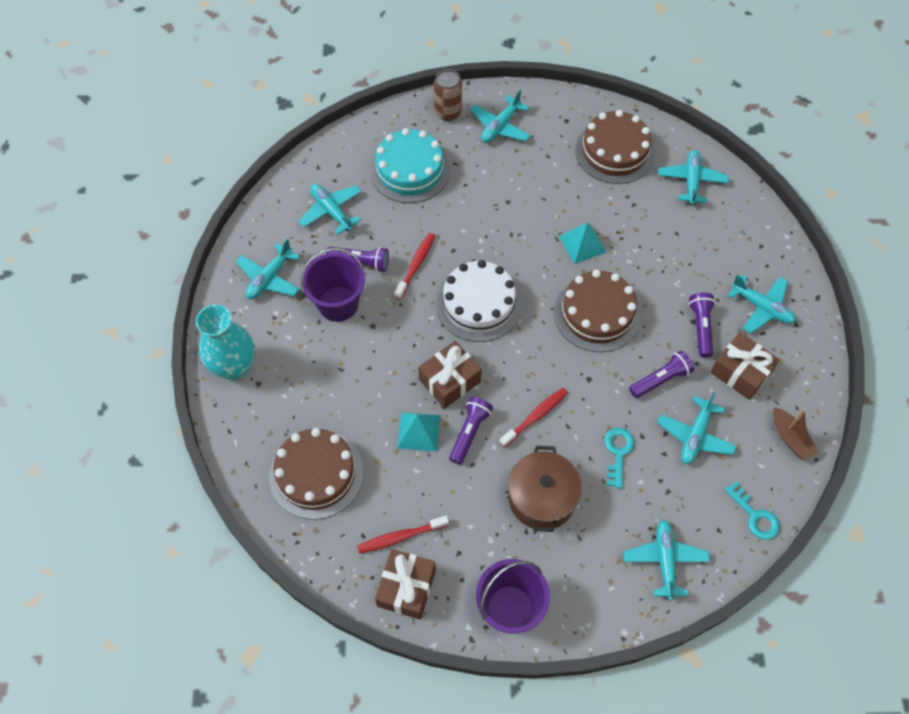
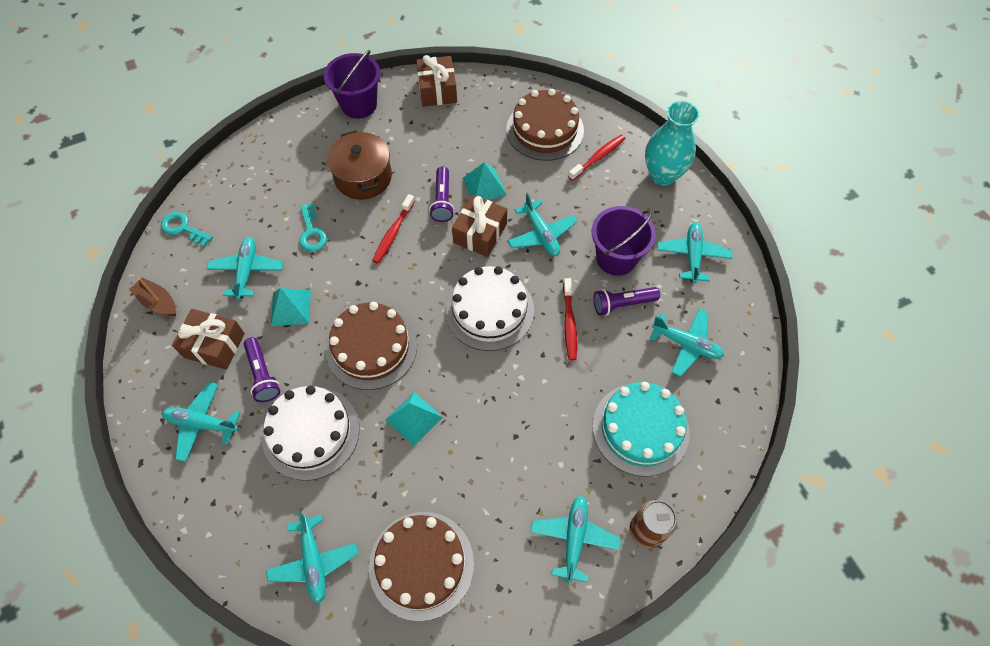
camera: 155 degrees right, 0 degrees up
red toothbrush [357,516,449,554] -> red toothbrush moved to [568,135,626,181]
turquoise plane [624,519,710,600] -> turquoise plane moved to [508,193,577,256]
purple flashlight [629,351,694,398] -> turquoise pyramid [271,288,311,326]
none -> white cake [262,385,359,481]

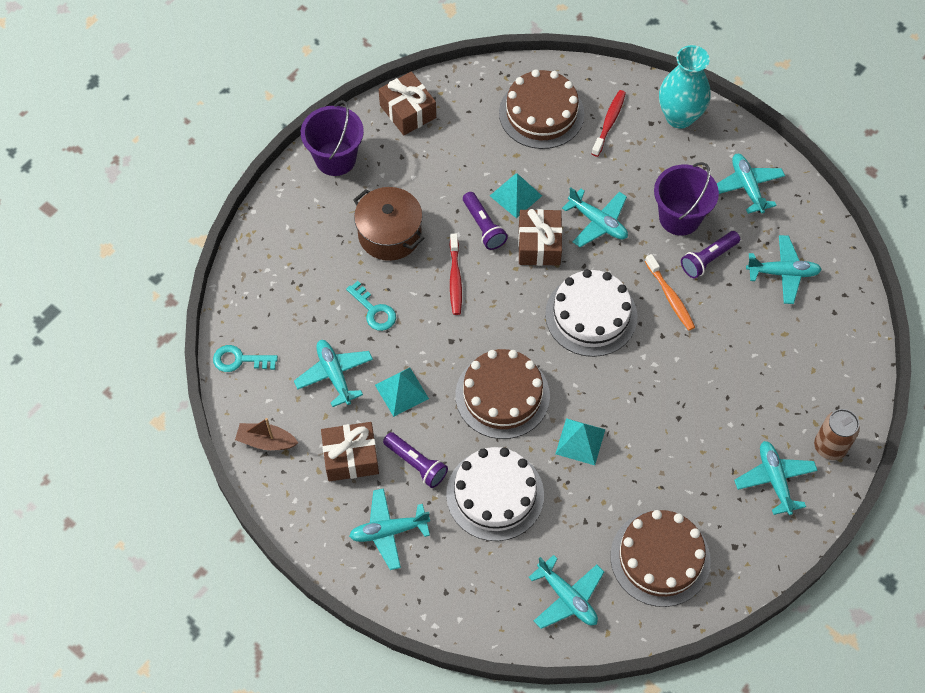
camera: 25 degrees left, 0 degrees up
red toothbrush [563,278,577,360] -> orange toothbrush [645,254,695,330]
turquoise cake [593,382,690,477] -> none

